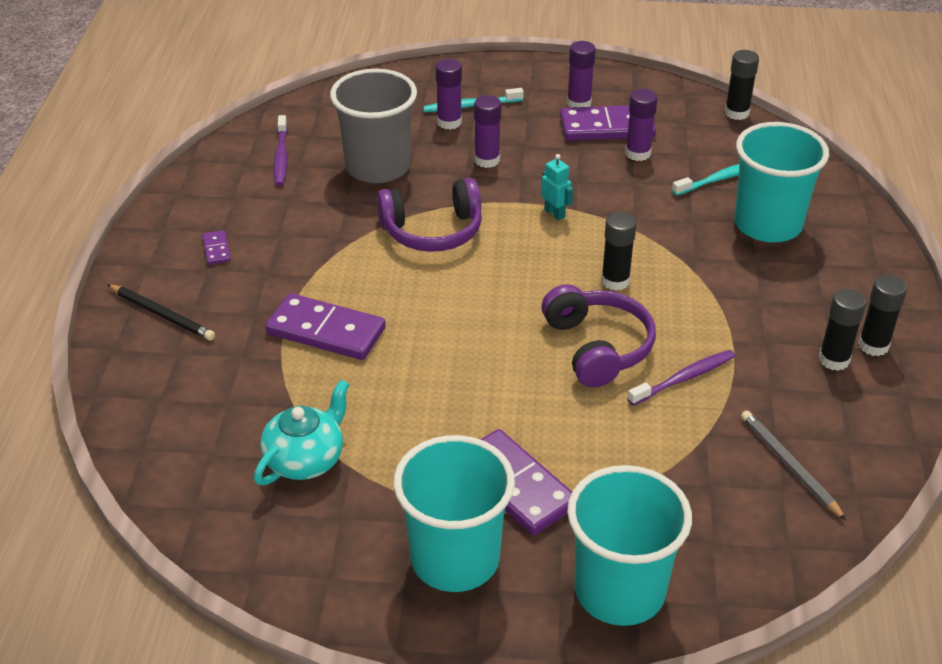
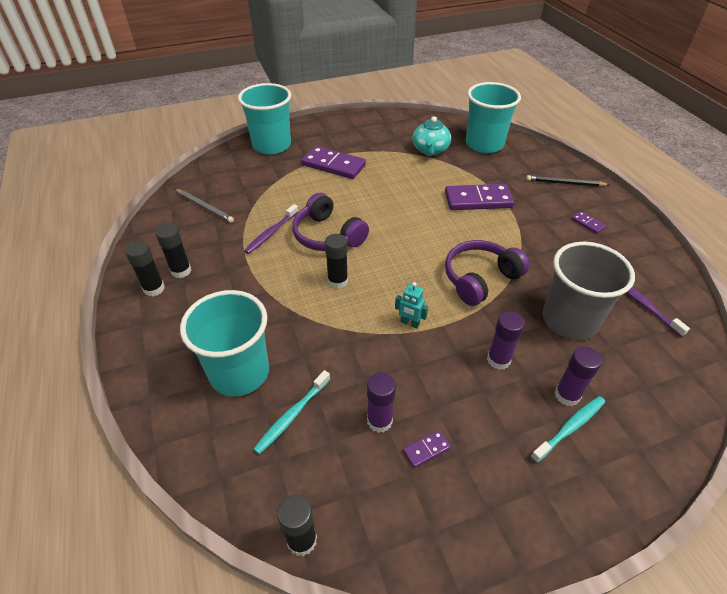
camera: 155 degrees right, 5 degrees up
turquoise cup [394,435,515,592] -> turquoise cup moved to [466,82,521,153]
purple domino [560,106,656,141] -> purple domino [403,430,451,468], size x0.45
purple glue stick [567,41,596,107] -> none

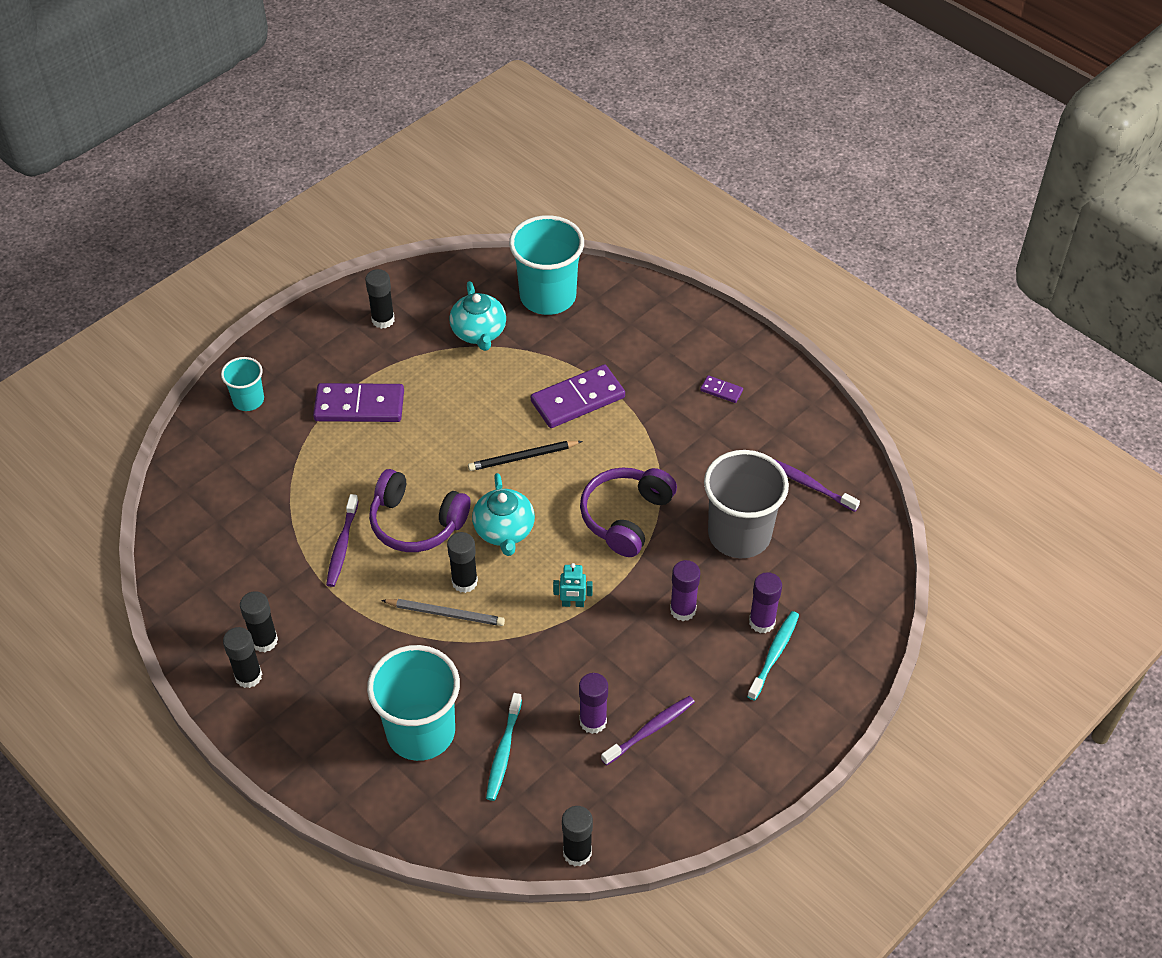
camera: 25 degrees left, 5 degrees up
grey pencil [175,189,234,223] -> grey pencil moved to [381,599,505,626]
turquoise cup [238,83,291,155] -> turquoise cup [221,357,264,411], size x0.53
purple domino [403,430,451,468] -> purple toothbrush [601,696,695,765]
black pencil [526,175,610,187] -> black pencil moved to [468,441,582,471]
none -> black glue stick [365,269,395,329]
none -> turquoise teapot [472,473,535,556]

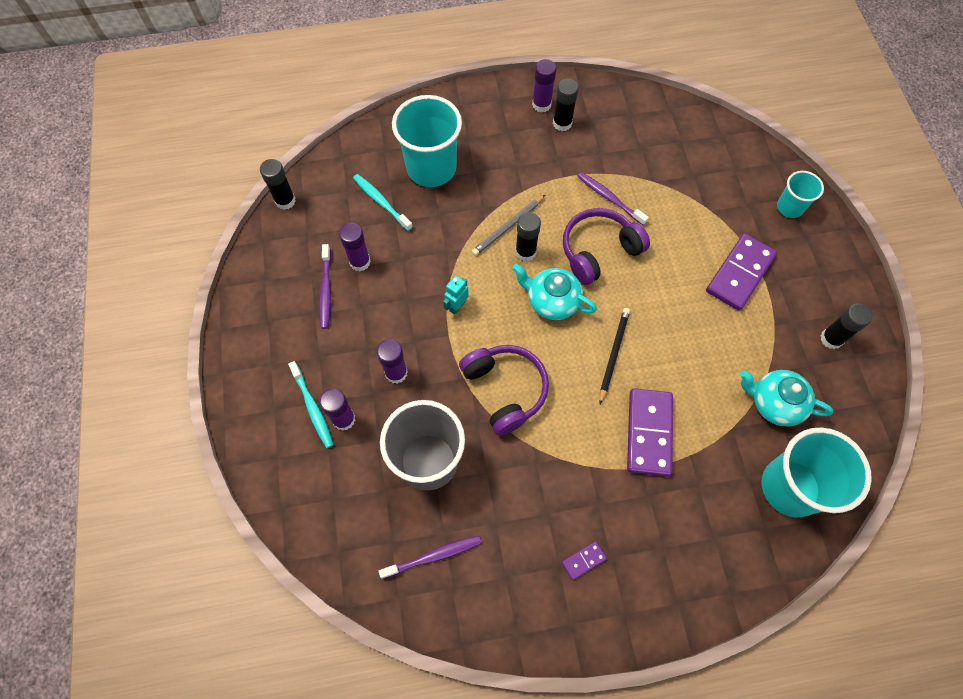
camera: 125 degrees right, 15 degrees up
black glue stick [223,627,262,688] -> purple glue stick [532,59,556,112]

